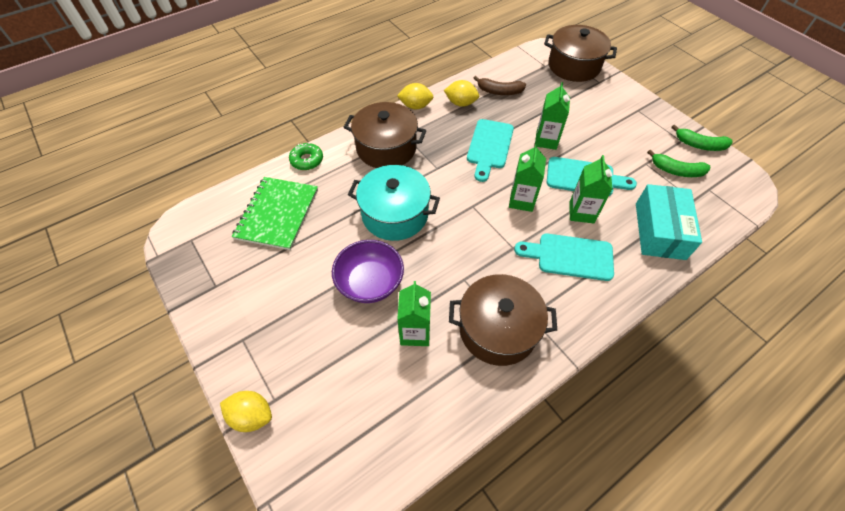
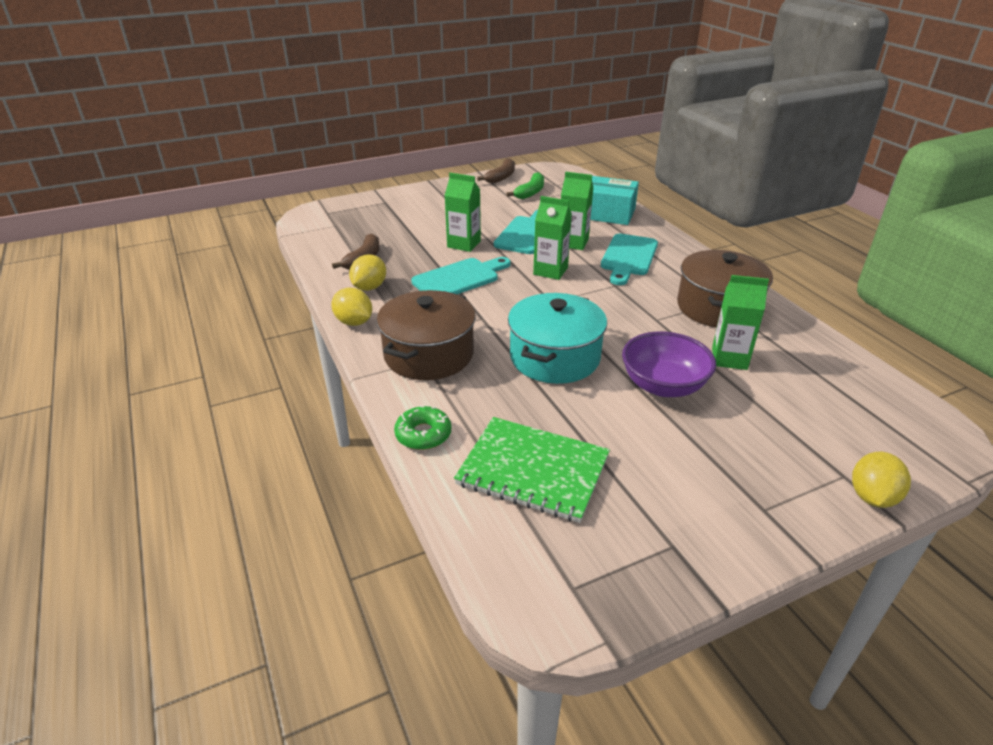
camera: 80 degrees left, 20 degrees down
yellow lemon [397,83,433,109] -> yellow lemon turned 60 degrees counterclockwise [331,288,372,326]
turquoise cutting board [467,119,514,182] -> turquoise cutting board turned 60 degrees counterclockwise [411,257,511,294]
brown pot [544,25,617,82] -> none
green banana [671,125,733,151] -> brown banana [477,158,515,183]

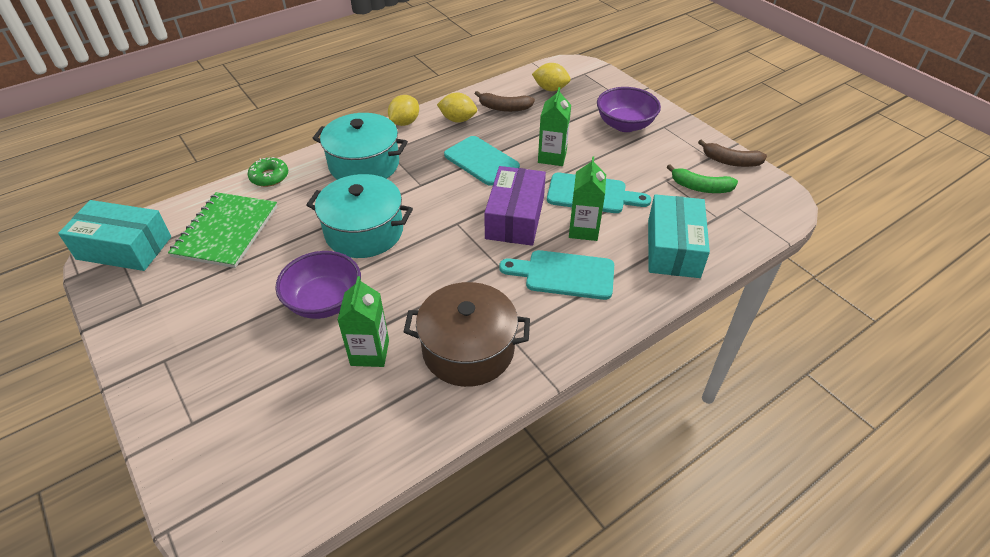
camera: 80 degrees right, 10 degrees up
brown pot [377,290,476,380] -> turquoise pot [312,113,408,180]
green carton [533,196,572,280] -> purple box [484,166,546,246]
yellow lemon [852,452,911,508] -> yellow lemon moved to [532,63,571,91]
none -> turquoise box [58,200,171,271]
none -> purple bowl [597,87,661,132]

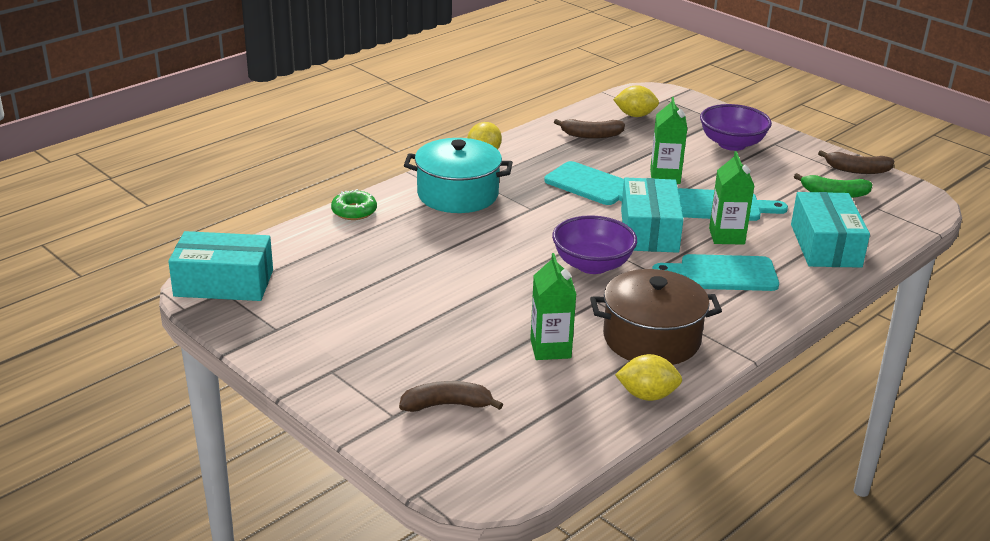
camera: 10 degrees left, 15 degrees down
green notebook [168,192,278,268] -> none
purple bowl [275,251,361,319] -> purple bowl moved to [552,215,637,274]
turquoise pot [307,174,413,258] -> none
yellow lemon [437,92,477,123] -> yellow lemon moved to [615,354,682,401]
purple box [484,166,546,246] -> turquoise box [621,178,684,253]
none -> brown banana [399,381,503,412]

